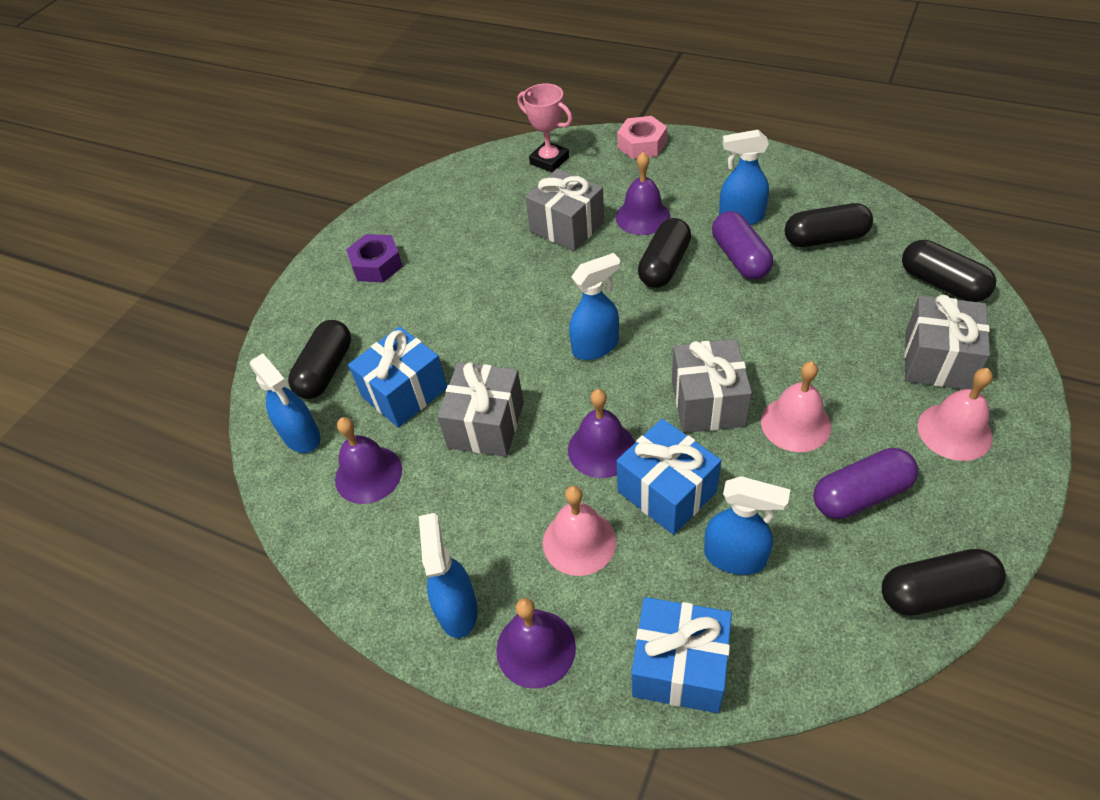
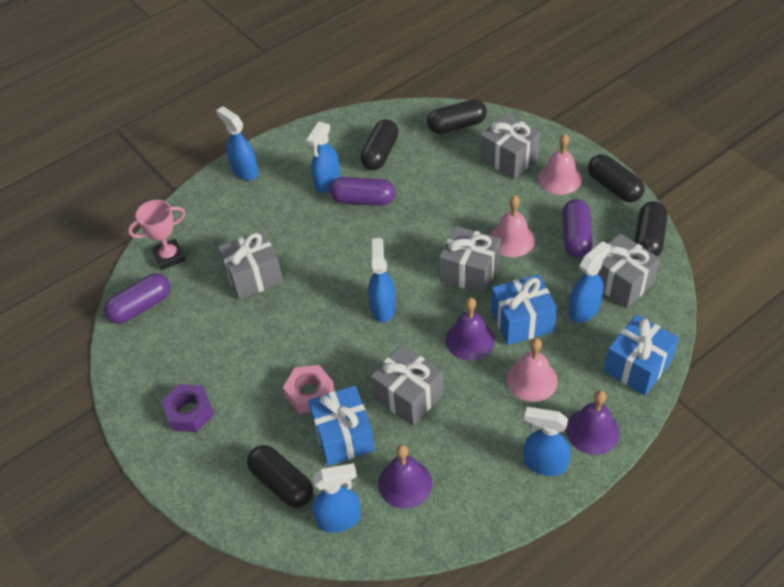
camera: 65 degrees left, 0 degrees up
purple bell [616,152,670,235] -> none
pink nut [617,116,667,159] -> pink nut moved to [283,365,335,414]
black capsule [638,218,691,288] -> black capsule moved to [588,154,644,202]
none -> purple capsule [104,273,170,324]
none -> blue spray bottle [216,106,259,181]
none -> grey gift [598,233,660,308]

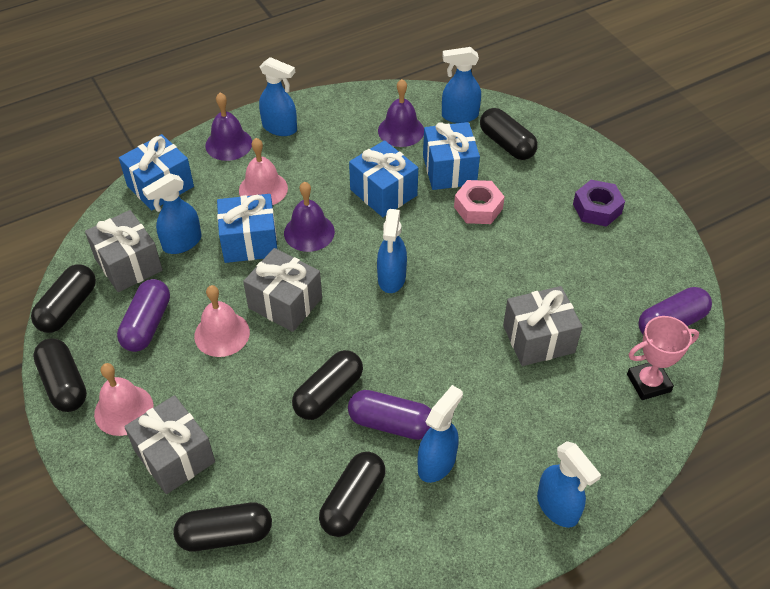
camera: 175 degrees left, 0 degrees up
grey gift [371,345,443,426] -> blue gift [349,140,418,217]
none -> black capsule [292,350,363,420]

